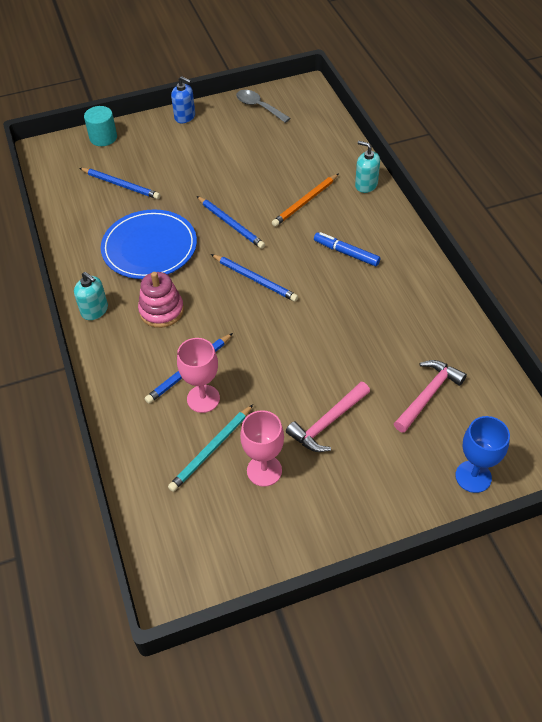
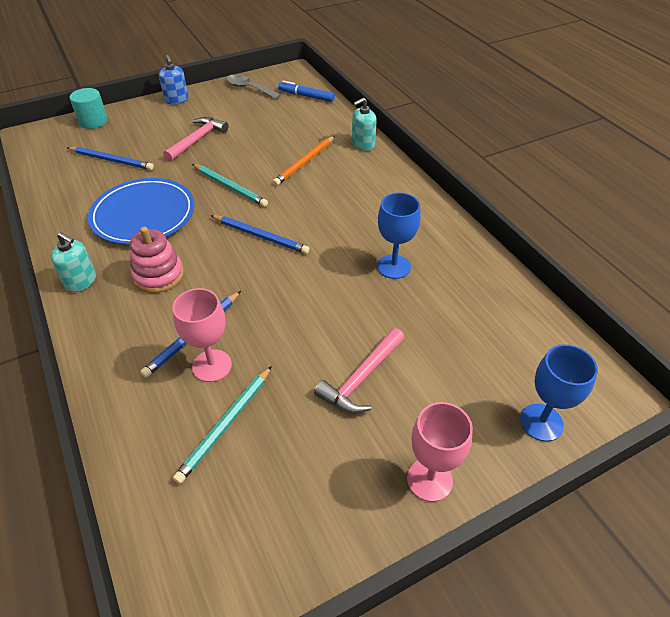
camera: 10 degrees left, 5 degrees down
blue soap dispenser [171,76,195,123] -> blue soap dispenser turned 45 degrees clockwise [159,55,189,104]
blue pencil [197,196,265,249] -> turquoise pencil [192,164,268,207]
pink goblet [240,410,284,487] -> pink goblet moved to [407,402,473,502]
blue marker [314,232,380,266] -> blue marker moved to [278,81,335,102]
turquoise soap dispenser [355,141,380,193] -> turquoise soap dispenser turned 60 degrees counterclockwise [352,98,377,151]
pink hammer [394,360,467,433] -> pink hammer moved to [163,117,228,162]
none -> blue goblet [377,193,421,279]

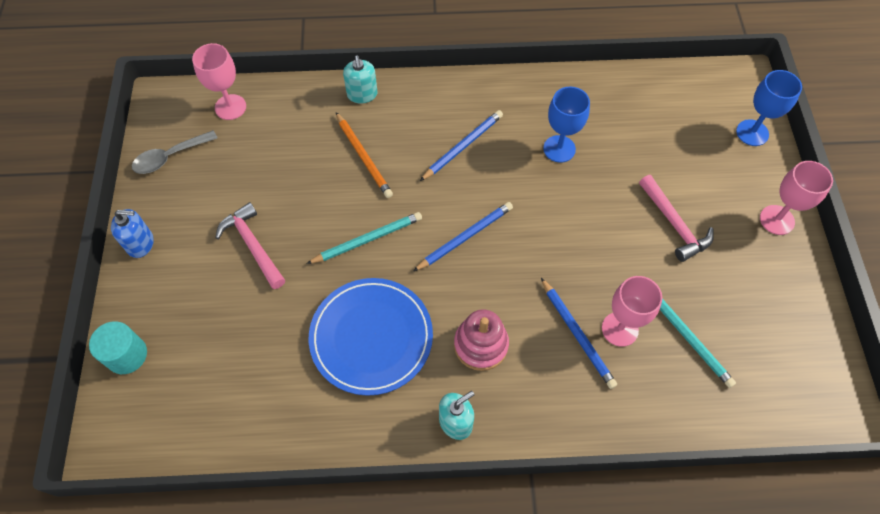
camera: 65 degrees left, 15 degrees up
blue pencil [67,147,154,170] -> blue pencil moved to [420,110,503,181]
blue marker [278,81,335,102] -> pink goblet [192,43,246,120]

